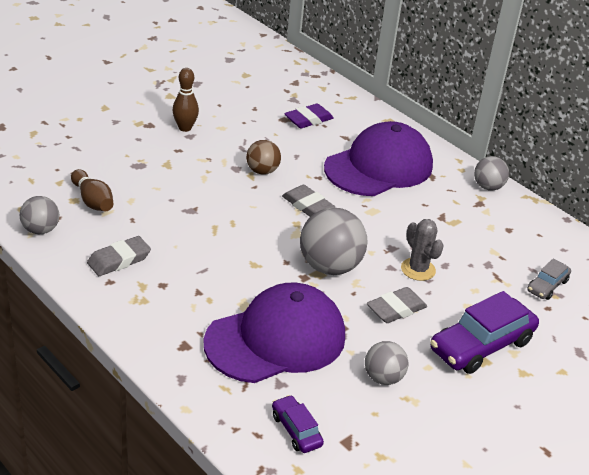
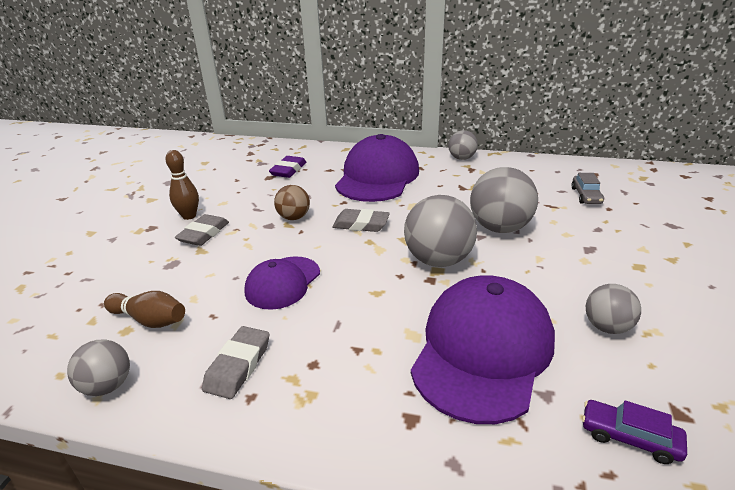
camera: 30 degrees left, 5 degrees down
grey eraser [367,287,427,323] -> grey eraser moved to [174,214,229,246]
grey cactus [401,219,444,281] -> grey ball [470,167,538,233]
purple car [430,291,539,374] -> none
none -> purple cap [244,256,320,310]

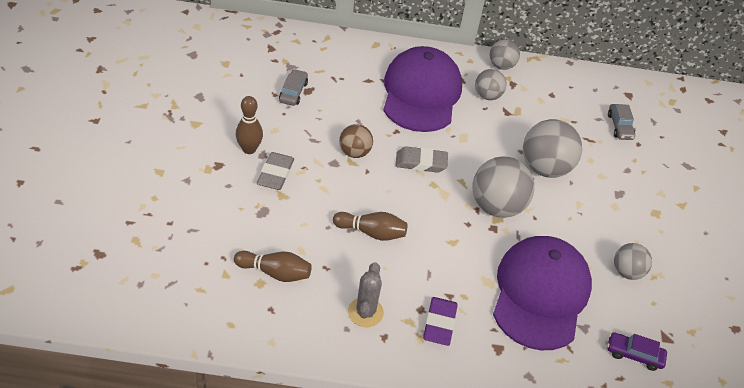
camera: 15 degrees left, 15 degrees up
grey ball [67,340,130,396] -> grey ball moved to [475,69,506,100]
grey eraser [202,326,269,399] -> grey cactus [348,262,384,327]
purple cap [244,256,320,310] -> brown bowling pin [333,212,407,241]
purple eraser [269,156,306,178] -> purple eraser moved to [423,297,458,346]
none -> grey car [279,69,308,106]

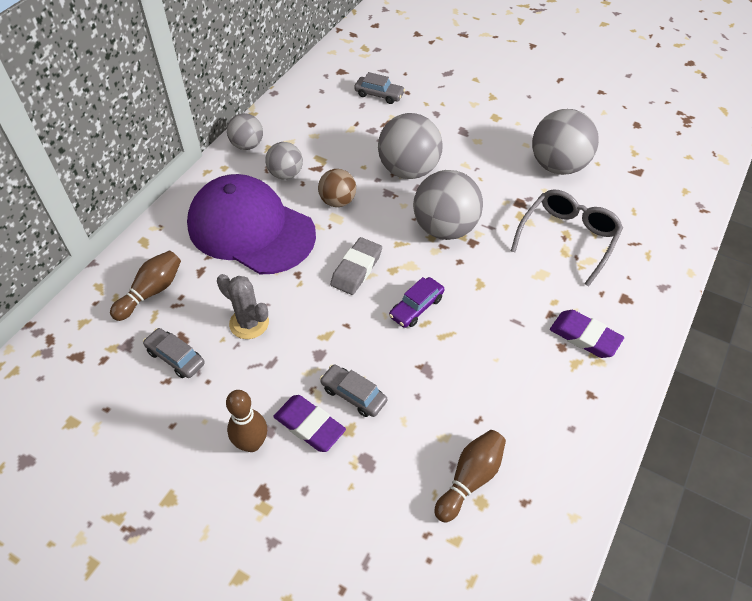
camera: 60 degrees left, 5 degrees up
grey eraser [257,152,294,190] -> purple eraser [273,395,346,452]
brown bowling pin [333,212,407,241] -> brown bowling pin moved to [110,251,181,321]
brown ball [339,124,373,158] -> brown ball moved to [318,169,356,207]
grey cactus [348,262,384,327] -> grey cactus moved to [217,274,269,339]
purple cap [493,236,592,350] -> grey glasses [511,189,623,286]
purple car [607,332,667,371] -> purple car moved to [389,277,444,328]
grey ball [614,243,652,280] -> grey ball [532,109,599,175], size x1.73
none -> grey car [320,364,387,417]

